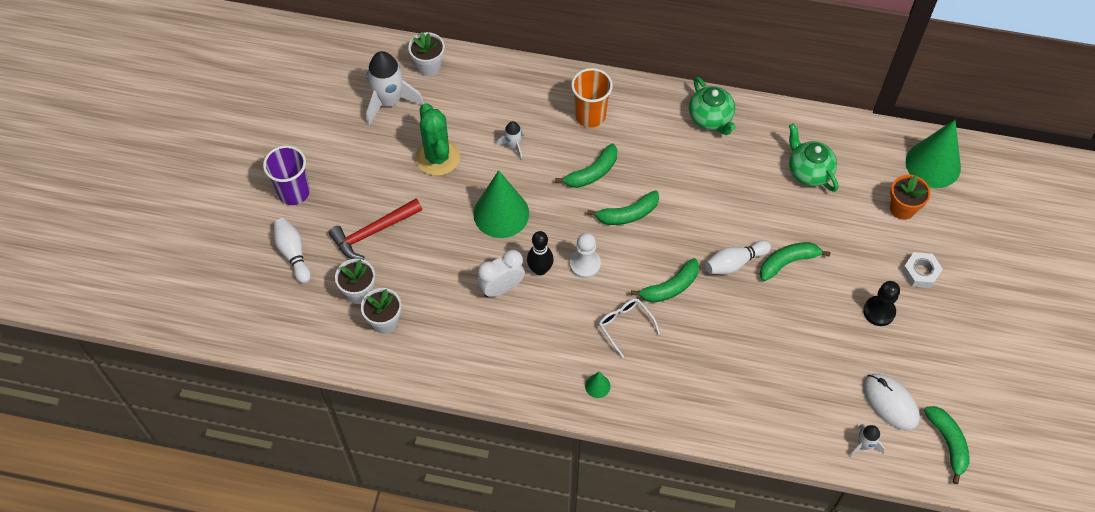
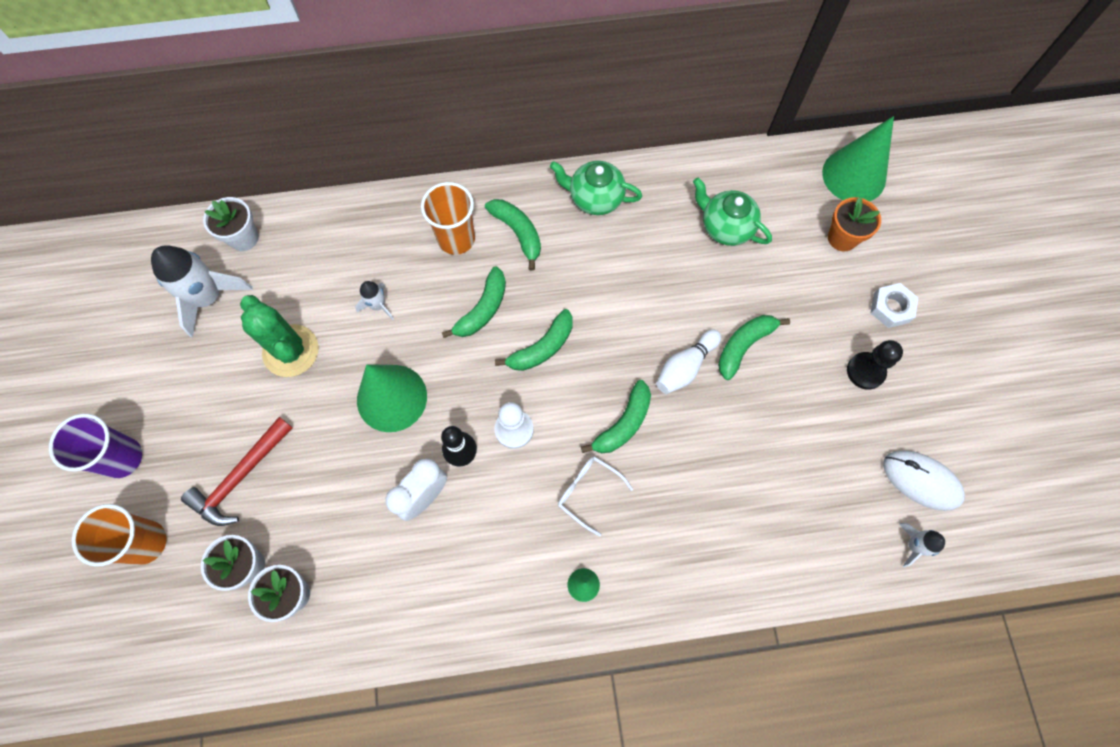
camera: 20 degrees left, 10 degrees up
white bowling pin [274,218,311,283] -> orange cup [72,504,167,567]
green teapot [689,77,736,135] -> green teapot turned 150 degrees clockwise [550,161,642,215]
green banana [924,406,970,484] -> green banana moved to [485,199,541,271]

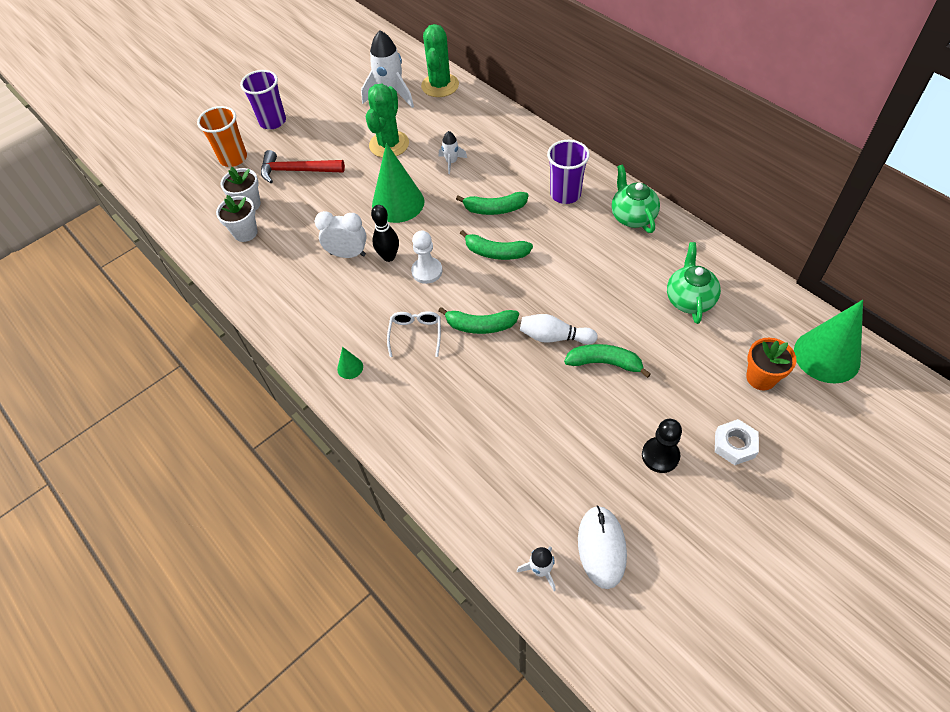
camera: 60 degrees right, 15 degrees down
white flower pot [203,197,259,251] -> green cactus [421,24,459,97]
orange cup [421,182,475,255] -> none
green banana [485,199,541,271] -> purple cup [547,140,590,204]

